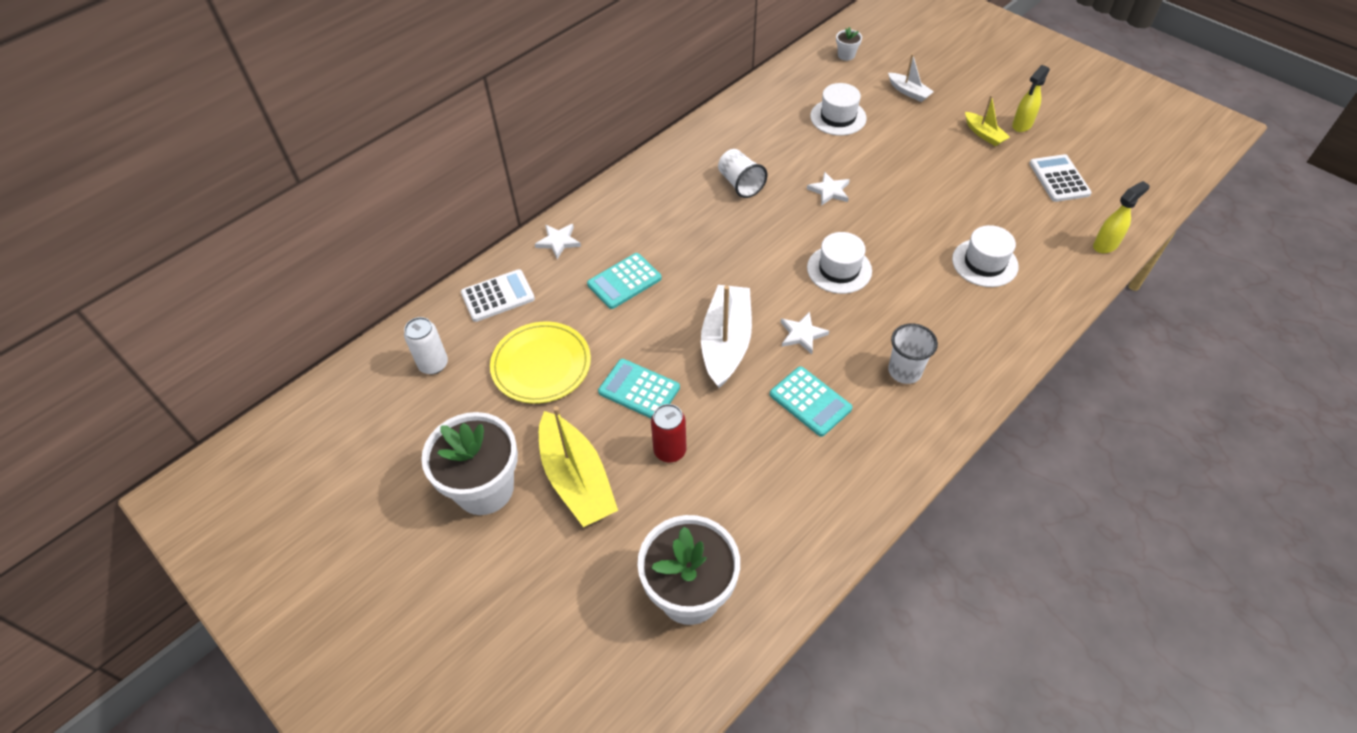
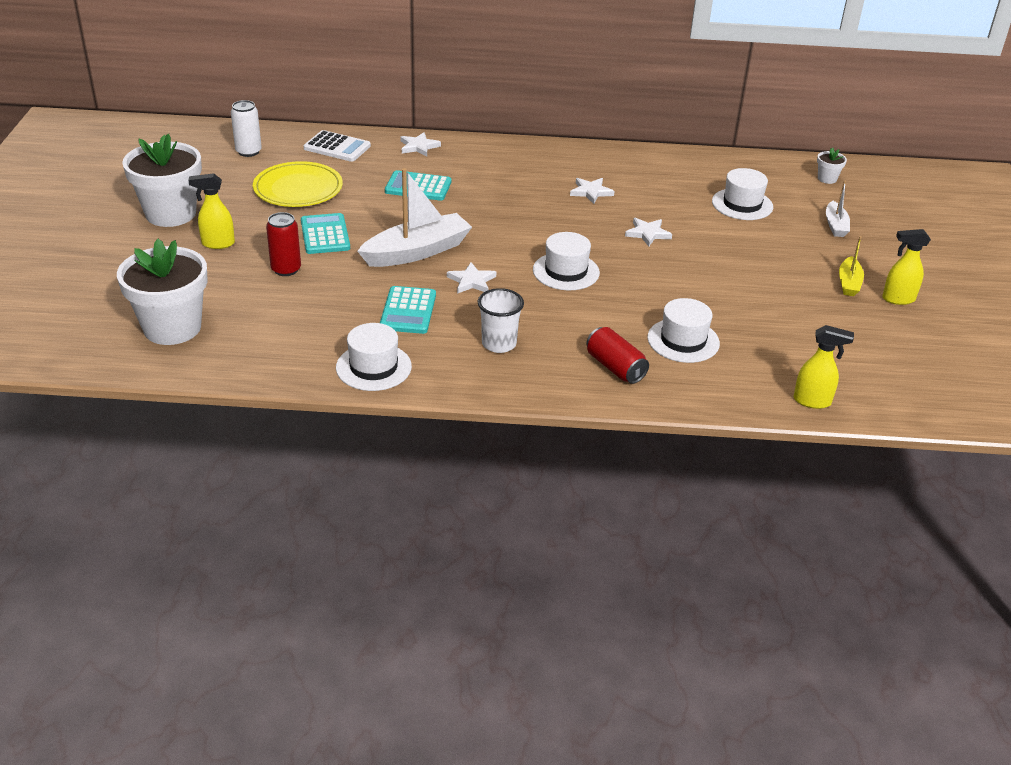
camera: 45 degrees right, 15 degrees down
yellow boat [539,406,618,527] -> yellow spray bottle [188,173,235,249]
white cup [718,149,767,198] -> white star [570,178,614,204]
white calculator [1029,154,1092,202] -> none
none -> white hat [336,323,412,391]
none -> red can [586,327,649,384]

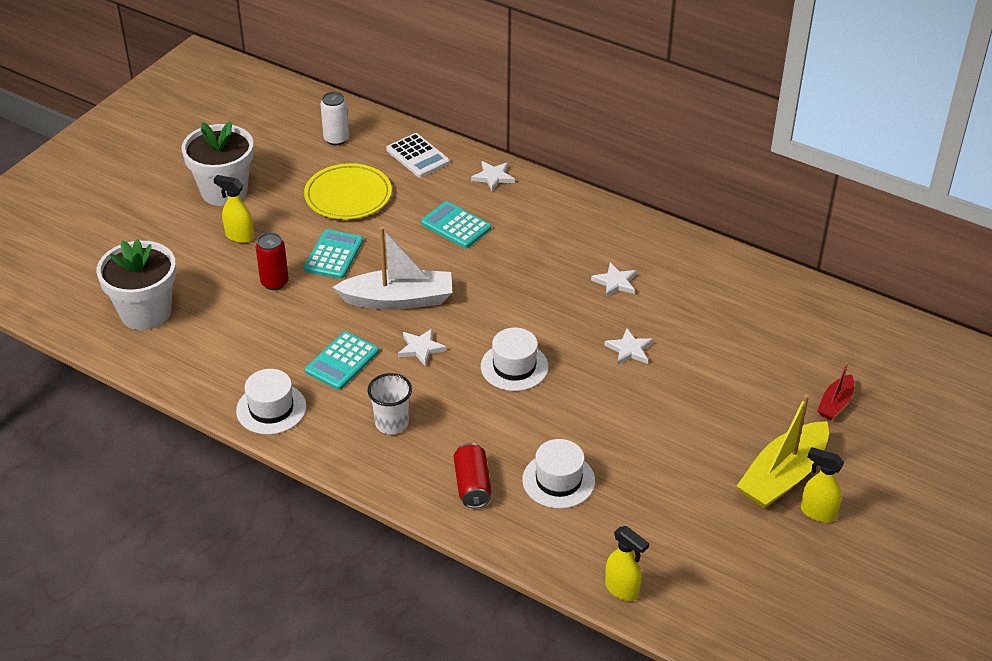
camera: 30 degrees right, 5 degrees up
white hat [712,168,773,220] -> none
white flower pot [817,147,847,184] -> none
white boat [826,181,850,237] -> red boat [817,362,854,420]
yellow boat [839,236,864,296] -> yellow boat [737,394,829,509], size x1.93

